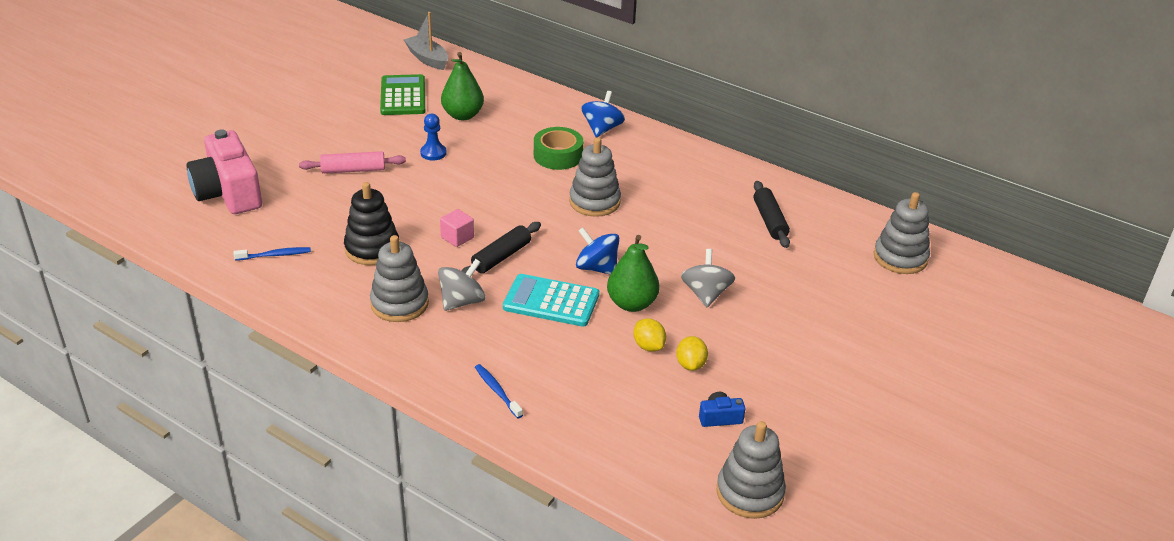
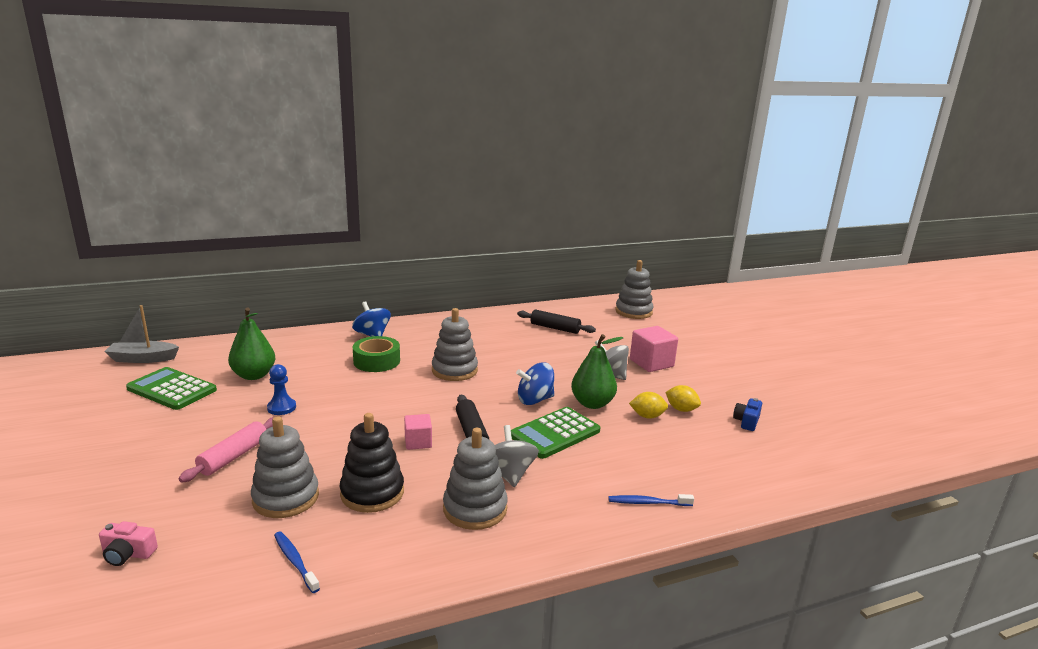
camera: 55 degrees left, 15 degrees down
pink camera [187,129,262,214] -> pink camera [99,521,158,566], size x0.41
blue toothbrush [234,247,311,261] -> blue toothbrush turned 60 degrees counterclockwise [274,531,320,593]
turquoise calculator [503,274,599,327] -> green calculator [511,407,601,459]
grey stacking toy [716,421,786,519] -> grey stacking toy moved to [251,416,319,518]
none -> pink cube [630,326,678,372]

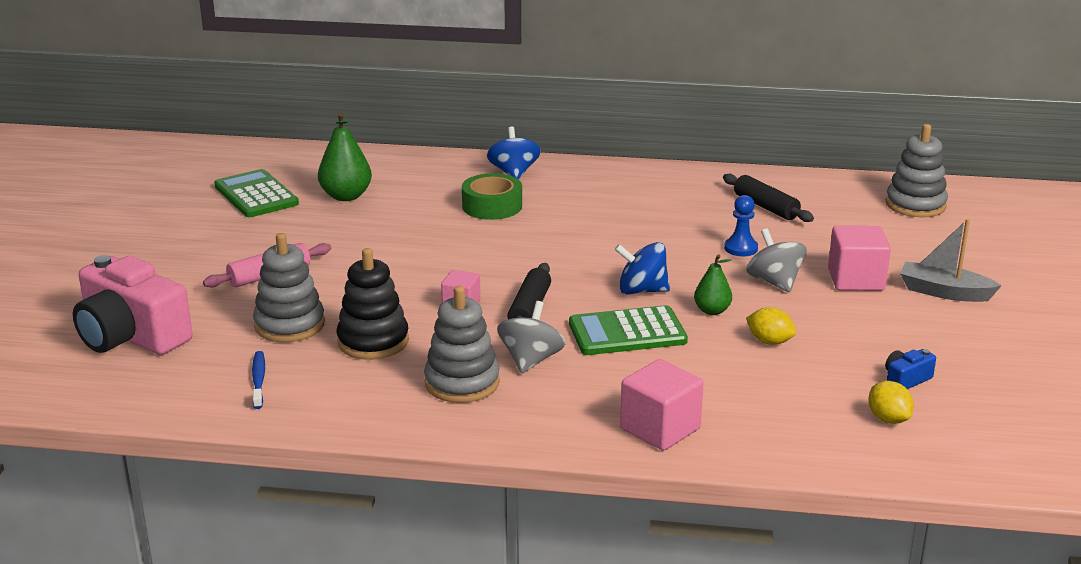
camera: 30 degrees right, 5 degrees up
pink camera [99,521,158,566] -> pink camera [73,255,193,355], size x2.44
grey boat [104,305,179,363] -> grey boat moved to [900,219,1002,302]
blue pawn [267,364,296,415] -> blue pawn moved to [724,195,758,256]
grey stacking toy [432,308,478,381] -> none
green pear [571,334,623,409] -> green pear [694,254,732,315], size x0.61
blue toothbrush [609,494,694,506] -> pink cube [620,359,704,451]
yellow lemon [665,385,701,412] -> yellow lemon moved to [868,381,914,424]

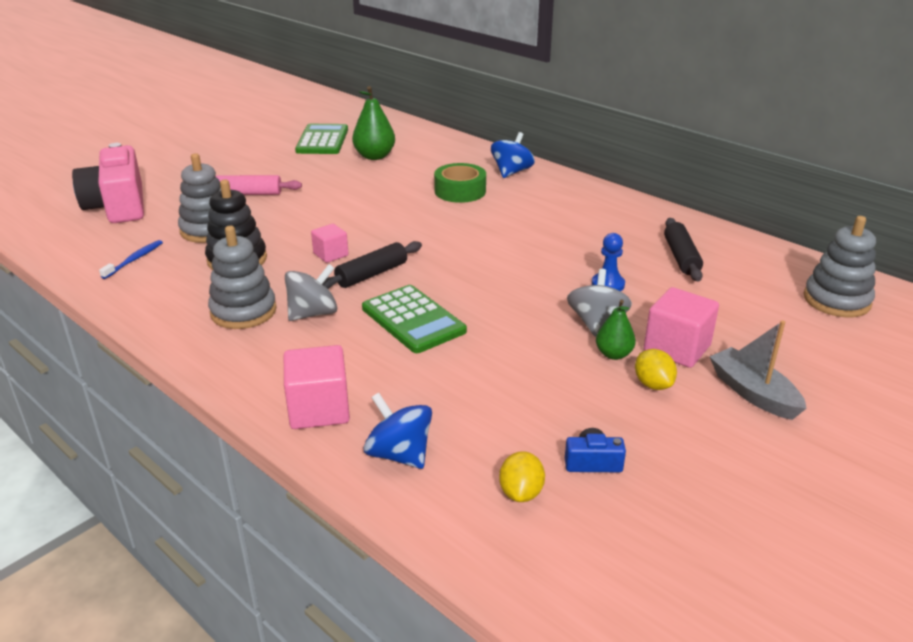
camera: 35 degrees right, 5 degrees up
green calculator [569,305,688,355] -> green calculator turned 150 degrees counterclockwise [362,285,467,353]
blue spinning top [615,242,670,294] -> blue spinning top moved to [364,393,432,469]
green pear [694,254,732,315] -> green pear moved to [596,299,636,360]
yellow lemon [746,307,796,345] -> yellow lemon moved to [635,349,677,390]

